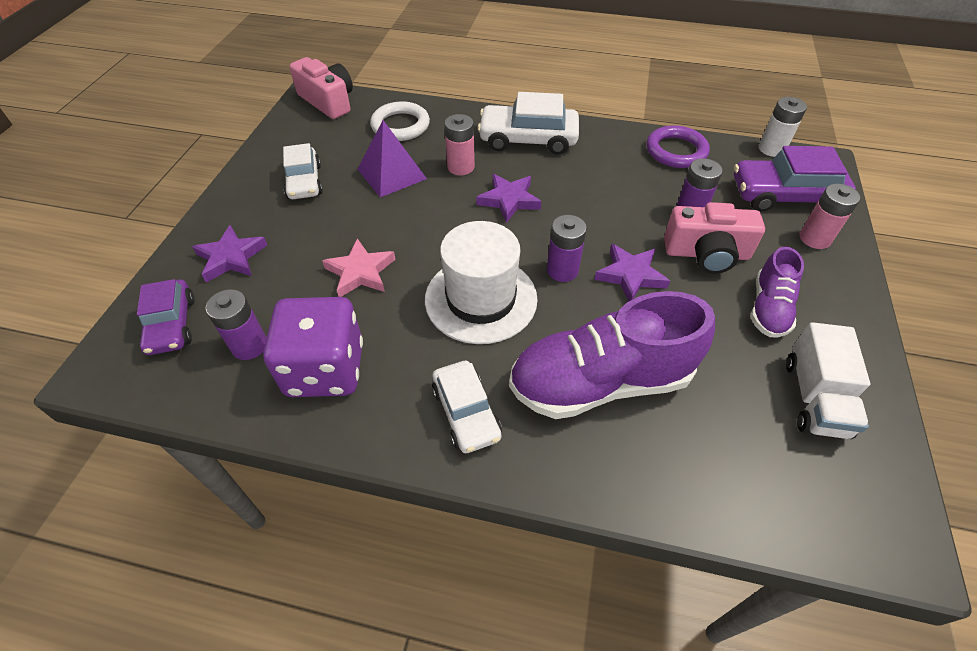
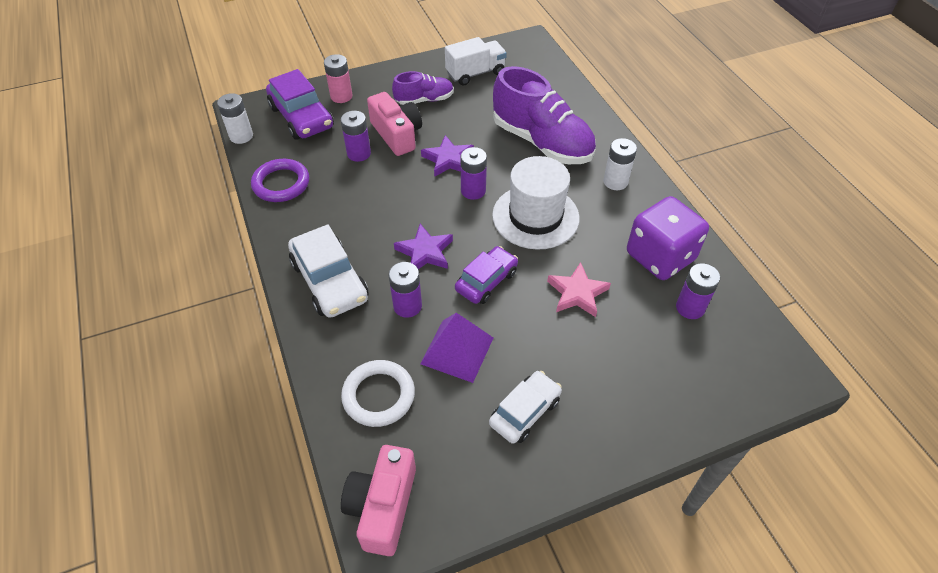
camera: 125 degrees left, 0 degrees up
purple car [137,279,194,355] -> purple car moved to [455,246,518,304]
purple star [192,225,267,283] -> none
white car [432,361,502,453] -> white battery [603,138,637,190]
pink battery [444,114,475,175] -> purple battery [389,262,422,318]

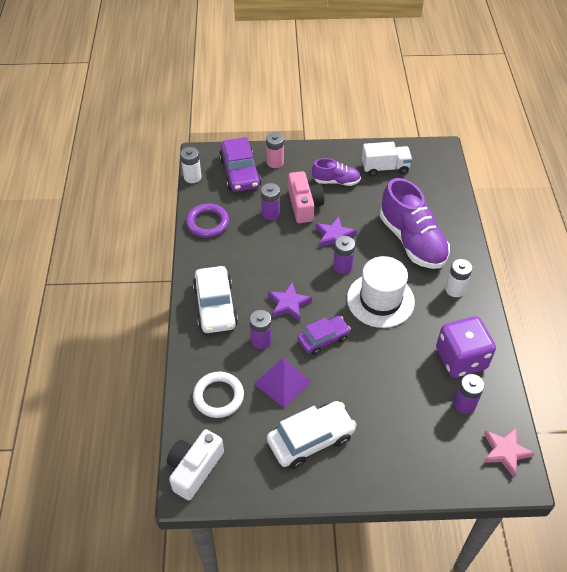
camera: 20 degrees right, 0 degrees up
pink camera [341,445,416,556] -> white camera [167,429,224,500]
white car [489,371,562,444] -> white car [267,401,357,469], size x1.51
pink star [547,262,611,317] -> pink star moved to [483,427,535,477]

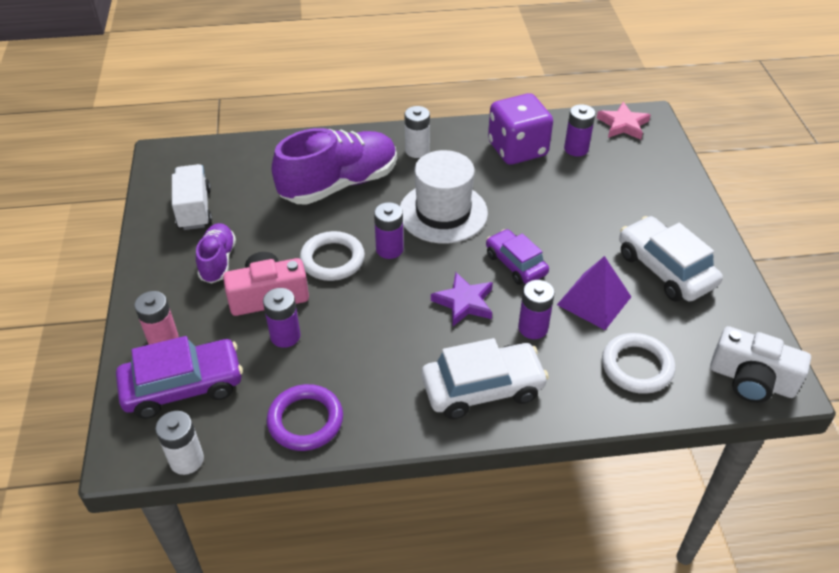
camera: 95 degrees left, 5 degrees down
purple star [316,216,357,247] -> white ring [300,231,365,281]

